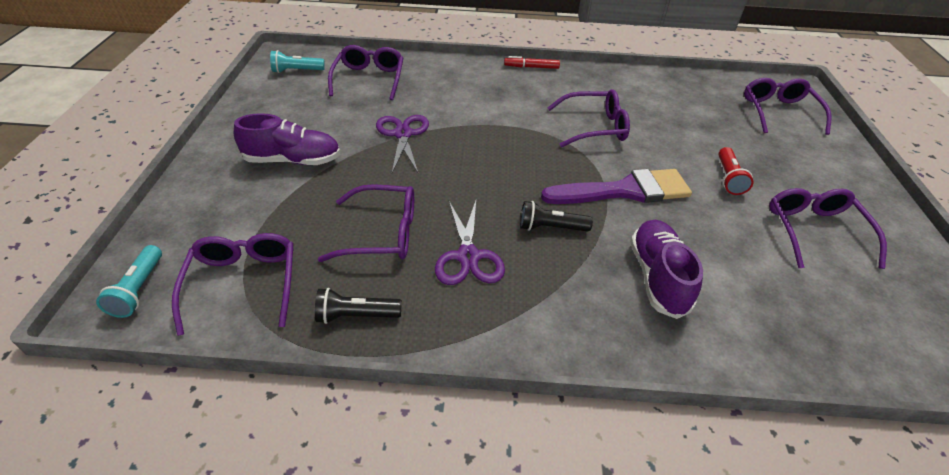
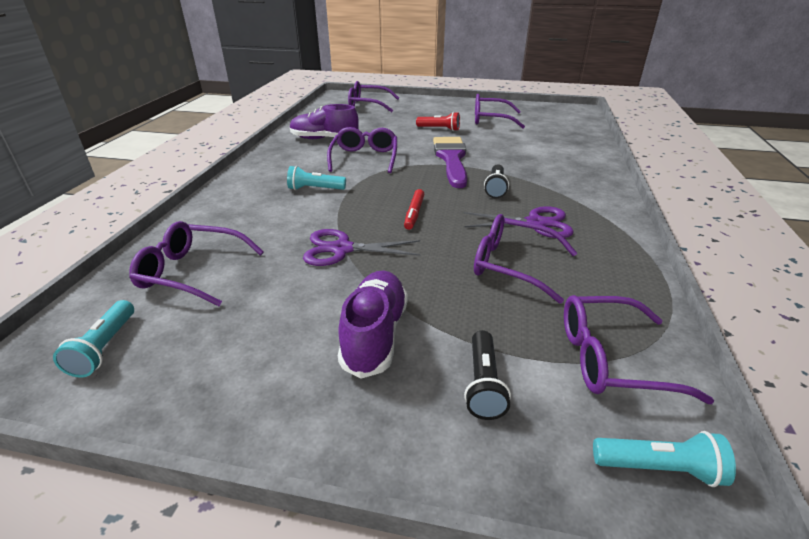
camera: 80 degrees left, 10 degrees down
black flashlight [315,288,402,324] -> black flashlight moved to [464,330,511,420]
purple glasses [318,184,414,262] -> purple glasses turned 75 degrees counterclockwise [474,214,577,304]
red marker [504,56,560,69] -> red marker moved to [404,189,424,230]
purple shoe [630,220,703,319] -> purple shoe moved to [290,104,359,139]
none -> turquoise flashlight [287,166,346,190]

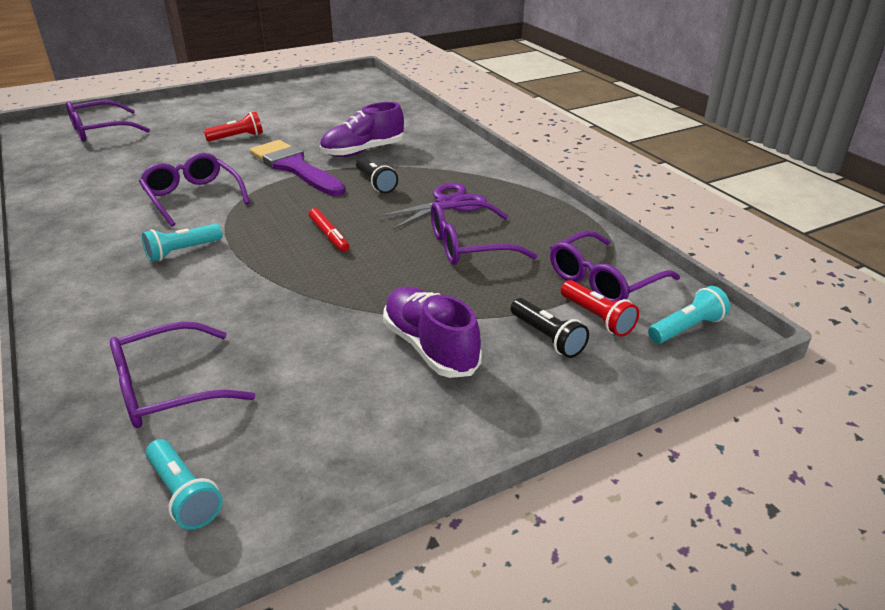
camera: 40 degrees left, 0 degrees up
purple shoe [290,104,359,139] -> purple shoe moved to [320,102,404,157]
purple scissors [303,229,421,266] -> none
purple glasses [475,94,525,128] -> none
none -> red flashlight [561,280,639,337]

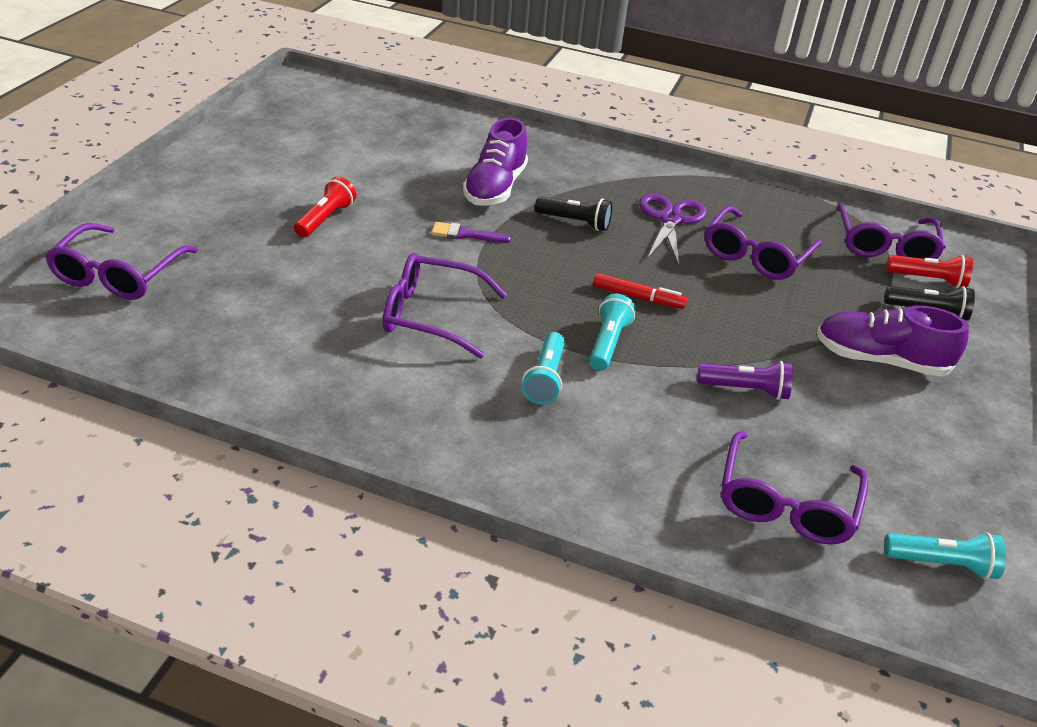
camera: 45 degrees left, 5 degrees up
purple brush [250,140,346,196] -> purple brush [431,222,511,243], size x0.44
turquoise flashlight [648,286,730,343] -> turquoise flashlight moved to [589,294,636,371]
none -> purple flashlight [697,361,793,400]

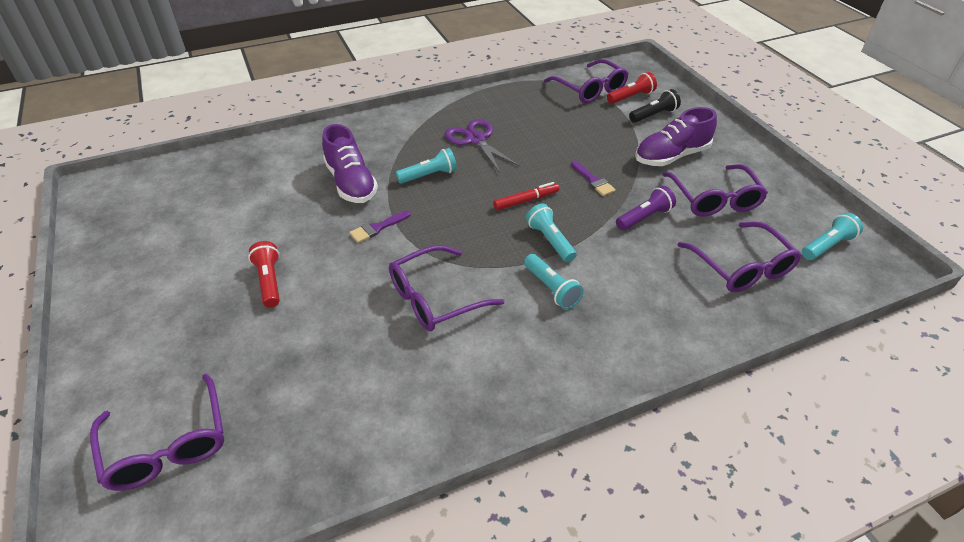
camera: 40 degrees left, 5 degrees up
black flashlight [535,196,612,231] -> turquoise flashlight [396,148,457,184]
purple glasses [705,206,822,280] -> purple glasses moved to [663,164,768,217]
none -> purple brush [571,161,616,196]

